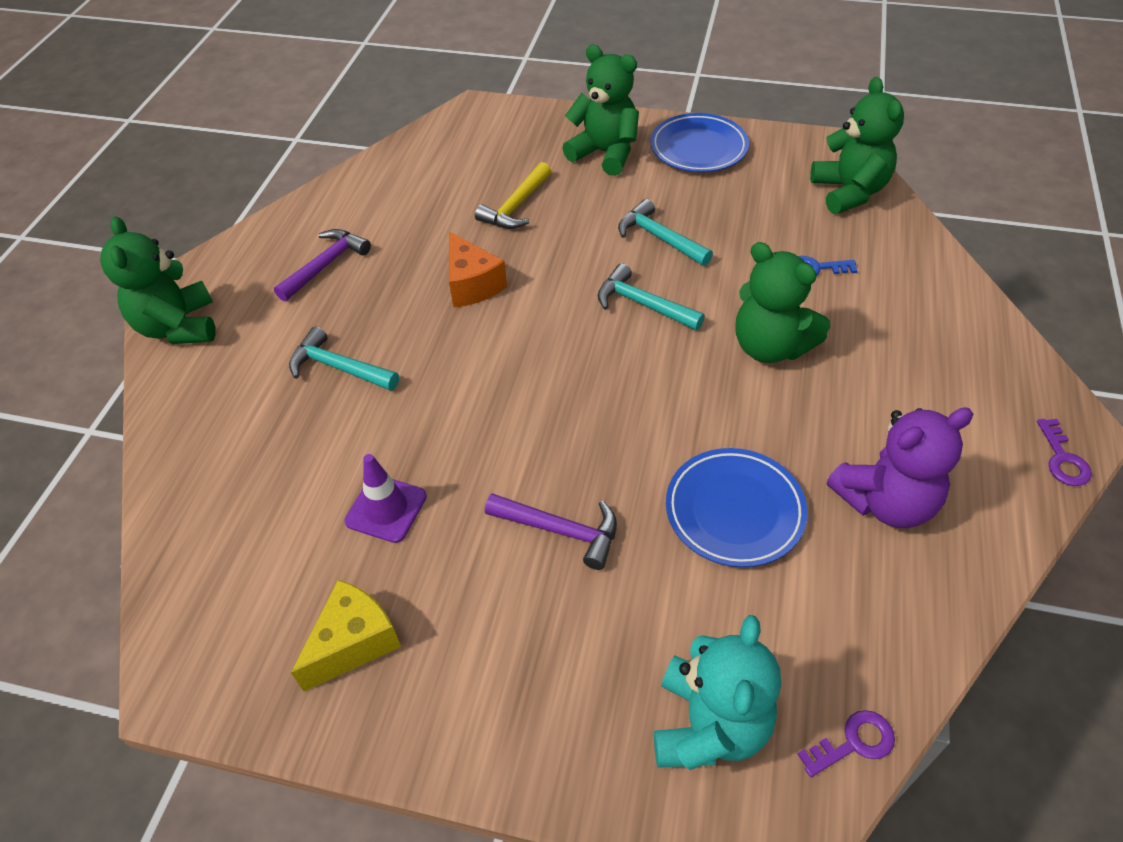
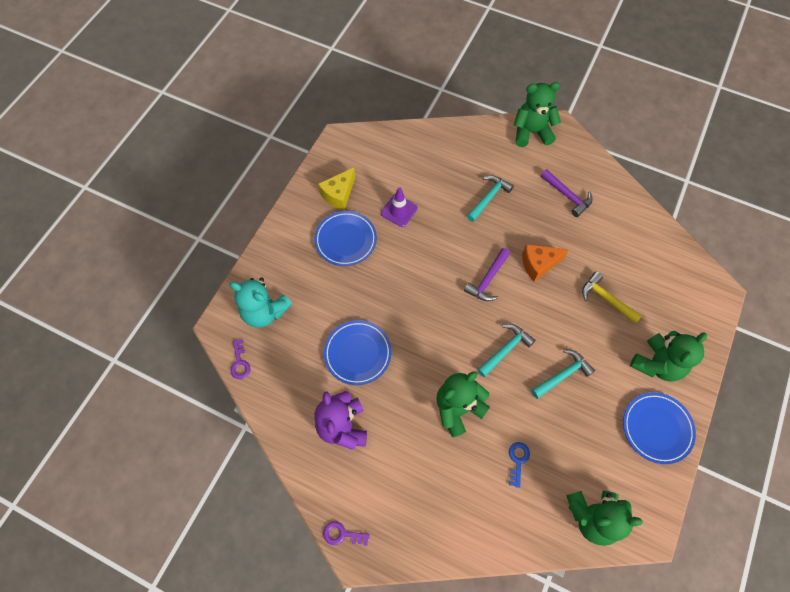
camera: 100 degrees right, 15 degrees up
yellow cheese [291,580,401,691] -> yellow cheese turned 75 degrees clockwise [318,168,355,210]
purple hammer [485,493,617,570] -> purple hammer moved to [464,248,510,301]
none -> blue plate [314,211,377,266]

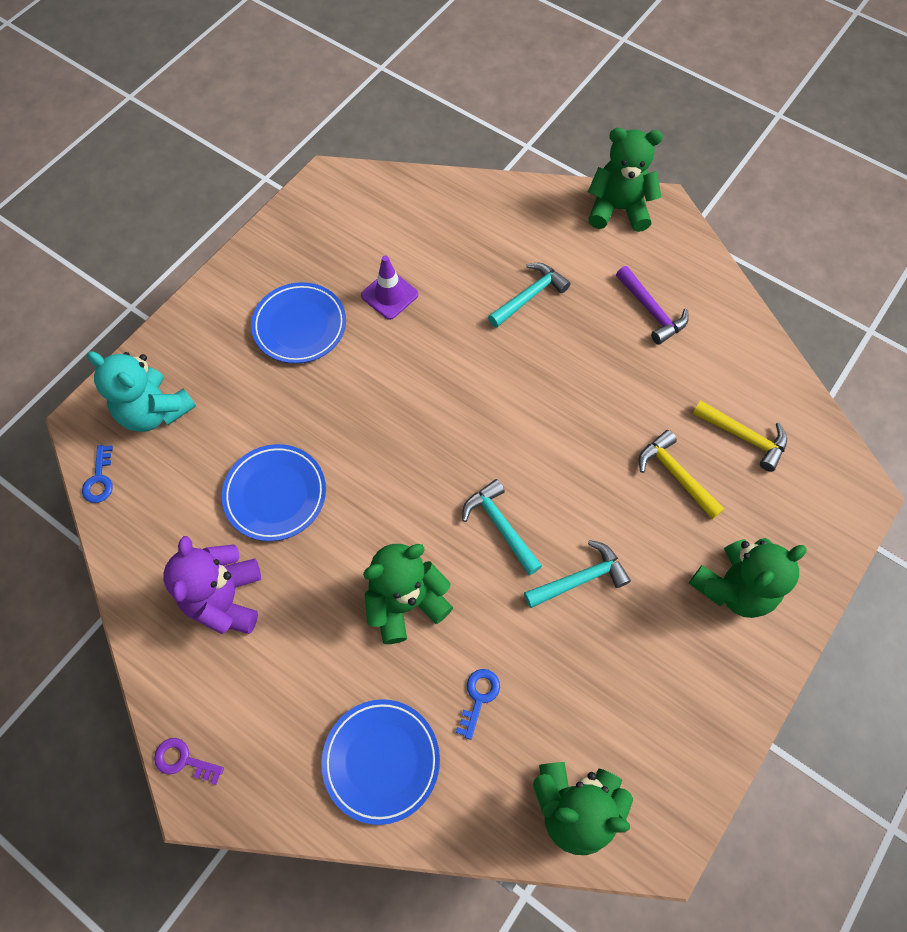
camera: 10 degrees right, 0 degrees up
purple key [230,339,251,379] -> blue key [82,445,113,503]
yellow cheese [318,168,355,210] -> none
purple hammer [464,248,510,301] -> none
turquoise hammer [477,324,536,377] -> turquoise hammer turned 90 degrees counterclockwise [462,479,542,575]
orange cheese [522,244,569,282] -> none
blue plate [623,393,696,464] -> blue plate moved to [321,699,440,825]
none -> yellow hammer [692,400,787,472]

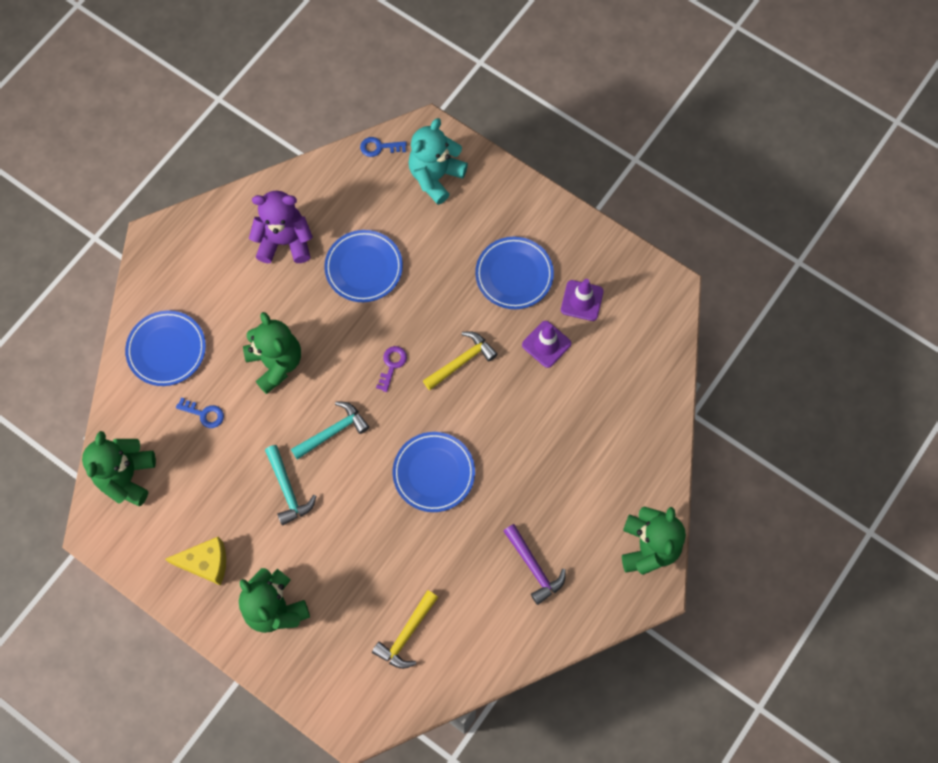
camera: 90 degrees right, 5 degrees up
purple key [154,738,224,785] -> purple key moved to [376,346,407,392]
turquoise hammer [488,263,571,328] -> none
purple hammer [616,266,689,345] -> purple hammer turned 90 degrees counterclockwise [504,524,566,605]
yellow hammer [639,430,725,519] -> yellow hammer moved to [423,331,497,390]
none -> yellow cheese [165,537,226,585]
none -> blue plate [393,432,475,512]
none -> purple traffic cone [561,279,604,321]

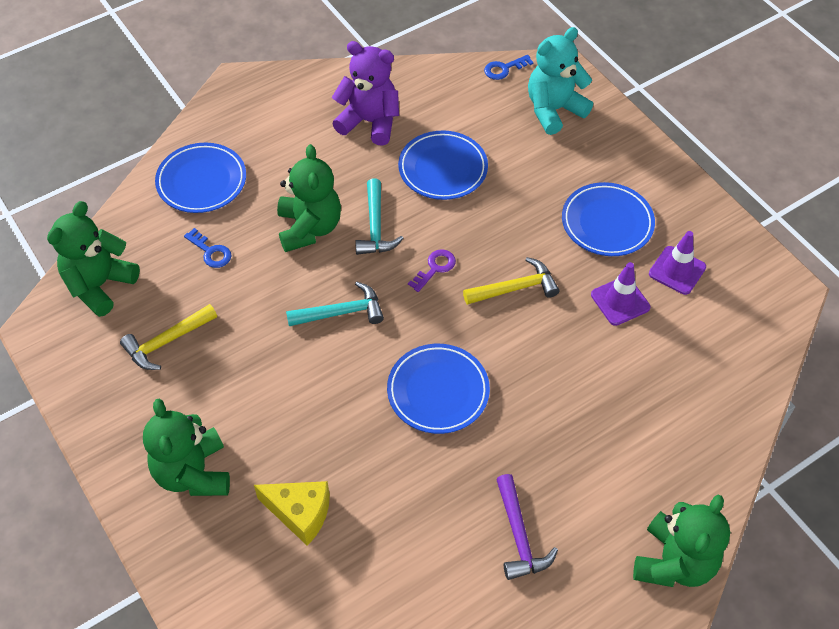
camera: 20 degrees right, 15 degrees down
yellow cheese [165,537,226,585] -> yellow cheese moved to [254,481,330,546]
turquoise hammer [265,445,316,525] -> turquoise hammer moved to [356,178,403,255]
blue key [360,137,407,157] -> blue key turned 45 degrees counterclockwise [484,55,533,80]
yellow hammer [372,590,438,669] -> yellow hammer moved to [120,304,217,370]

